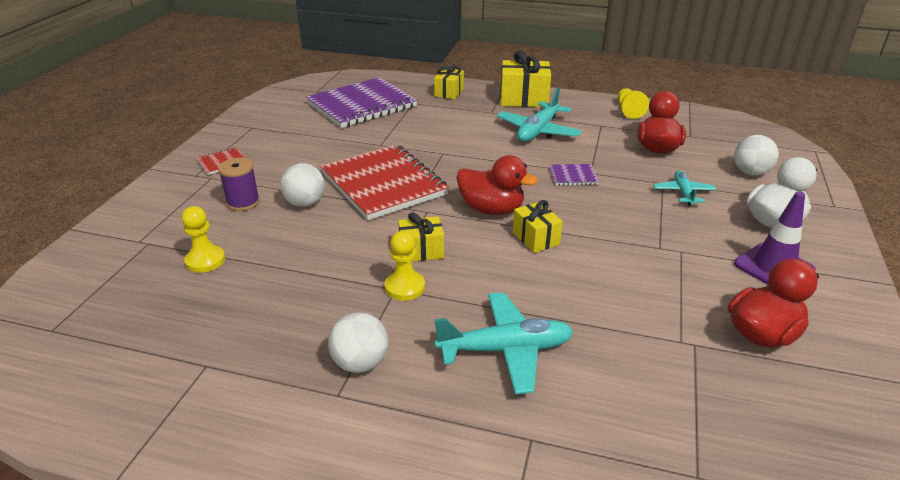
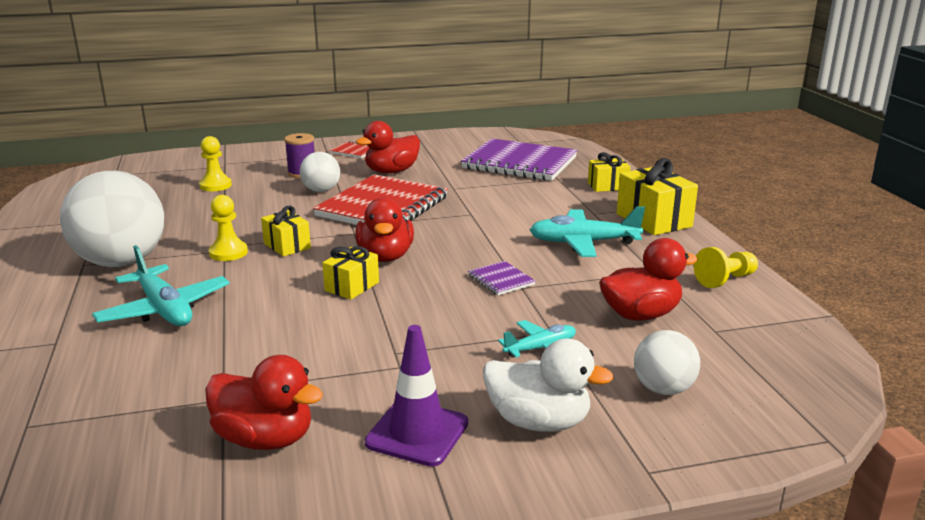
camera: 60 degrees right, 10 degrees down
white ball [328,312,388,373] -> white ball [60,171,164,267], size x1.95
none -> red duck [356,121,420,174]

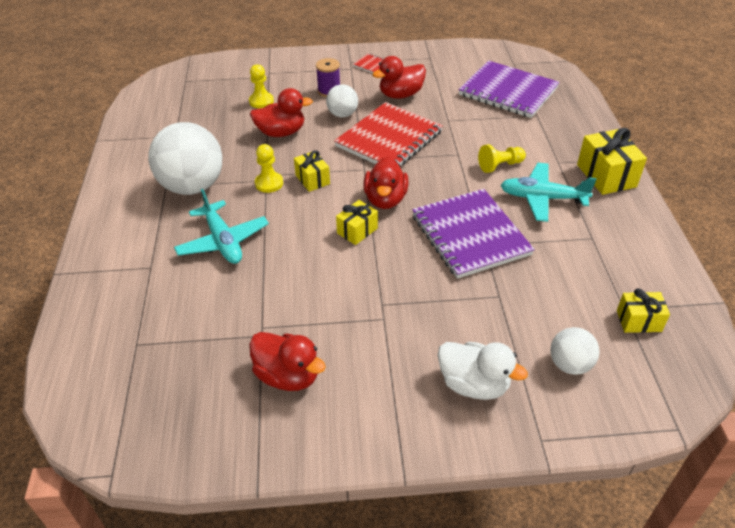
camera: 10 degrees right, 20 degrees up
purple traffic cone [364,325,468,467] -> none
purple notebook [468,261,535,295] -> purple notebook [412,189,535,279], size x2.42
turquoise plane [498,320,576,358] -> none
yellow gift [588,152,631,192] -> yellow gift moved to [617,288,670,333]
red duck [599,238,698,321] -> red duck moved to [250,88,313,137]
yellow pawn [694,247,758,288] -> yellow pawn moved to [478,144,526,173]

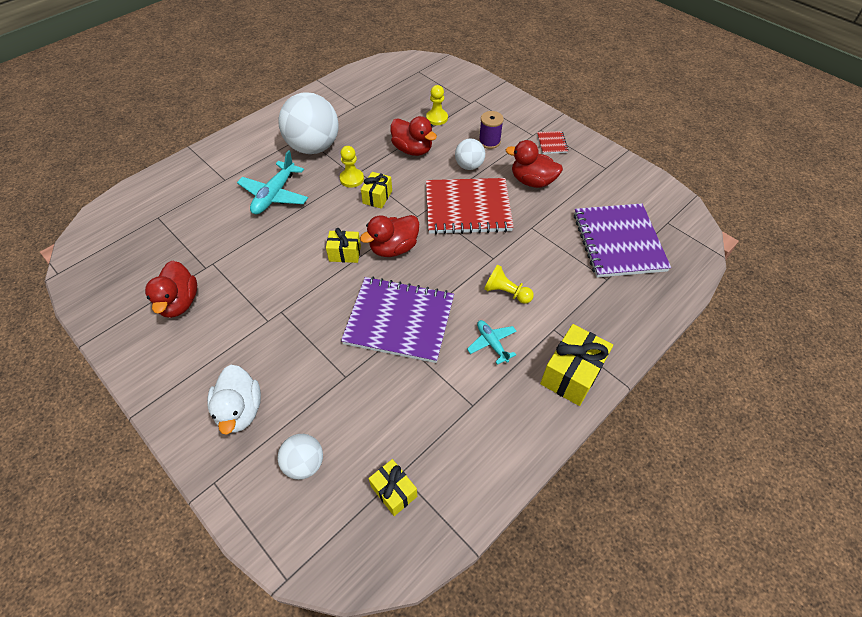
camera: 50 degrees right, 10 degrees up
purple notebook [412,189,535,279] -> purple notebook turned 75 degrees clockwise [341,277,454,363]
turquoise plane [500,163,597,222] -> turquoise plane [467,320,517,365], size x0.59

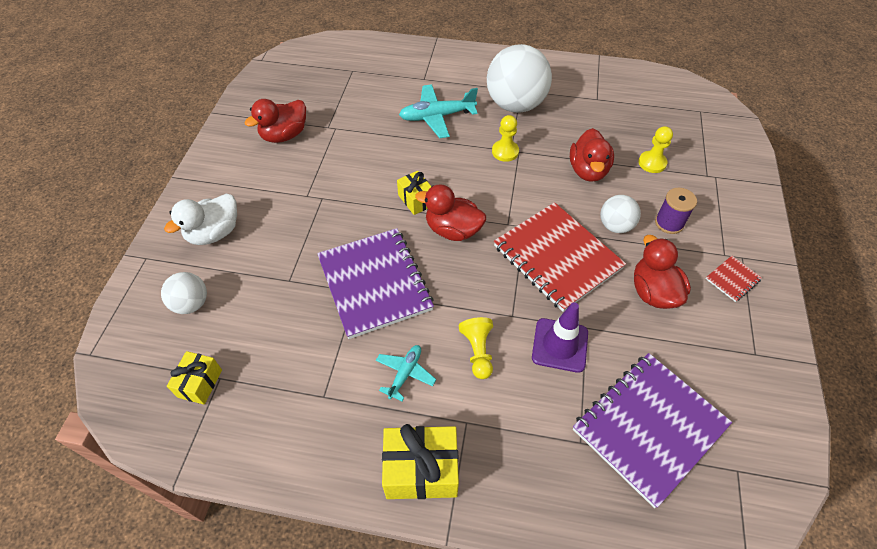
camera: 55 degrees right, 0 degrees up
yellow gift [361,172,392,209] -> none
none -> purple traffic cone [532,302,588,373]

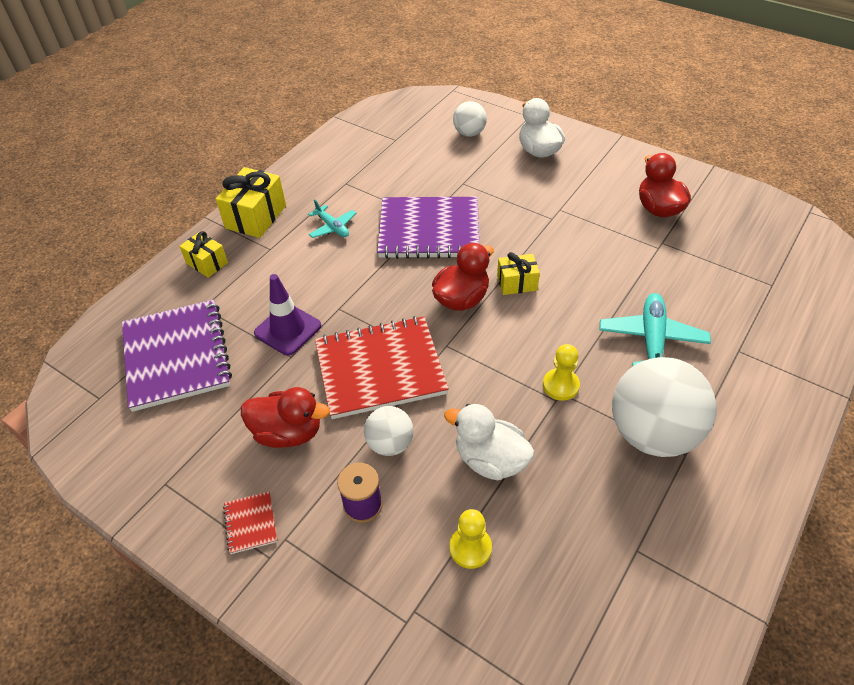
camera: 115 degrees right, 5 degrees down
yellow gift [167,351,222,405] -> yellow gift moved to [179,231,228,278]
yellow pawn [459,317,493,379] -> none
red duck [570,128,614,182] -> white duck [444,404,535,480]

